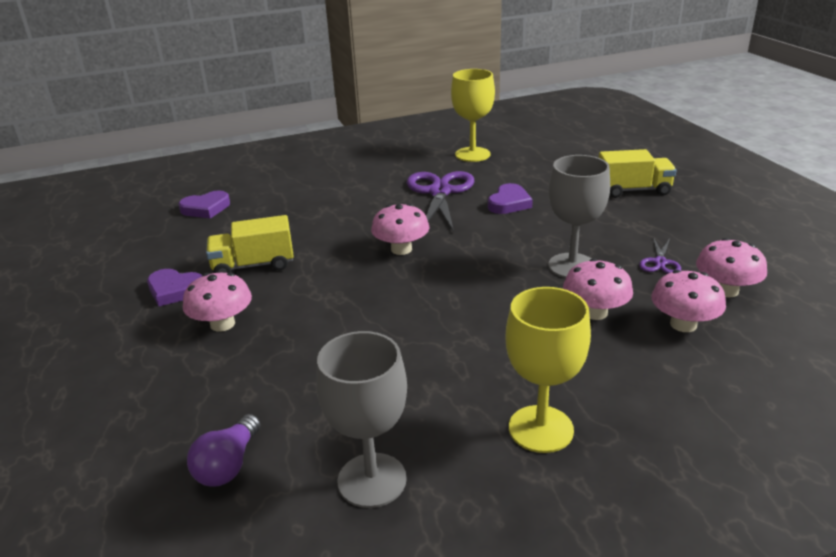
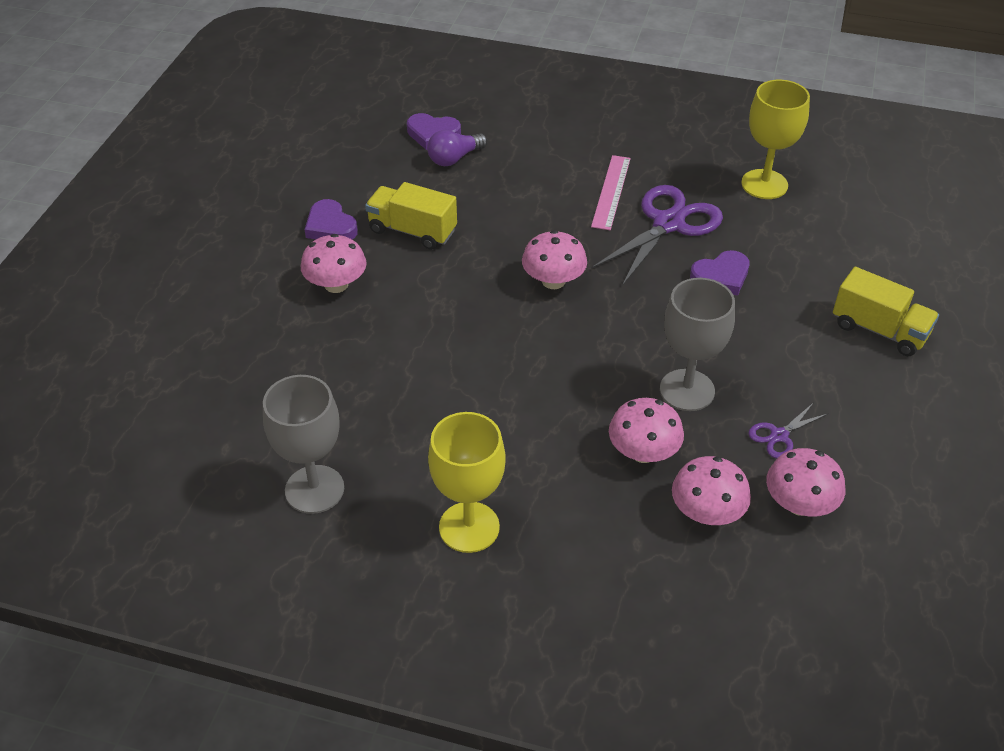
camera: 35 degrees right, 15 degrees up
purple light bulb [187,414,261,487] -> purple light bulb moved to [427,130,487,166]
none -> pink ruler [591,155,631,230]

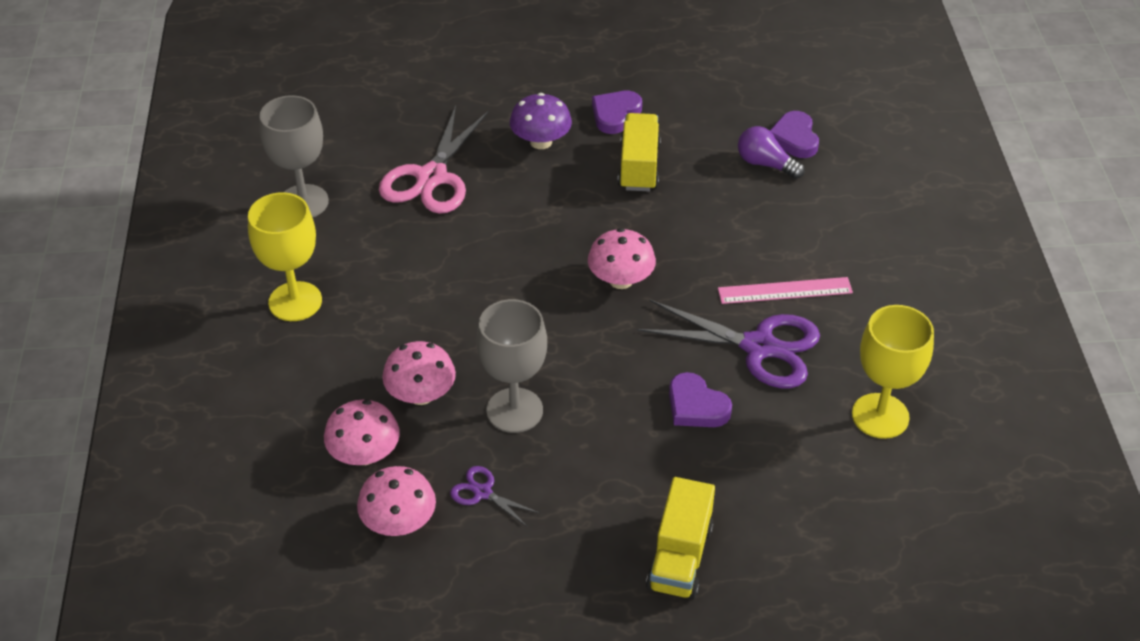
camera: 70 degrees right, 0 degrees up
pink mushroom [301,234,367,293] -> purple mushroom [510,93,572,149]
none -> pink scissors [379,106,489,214]

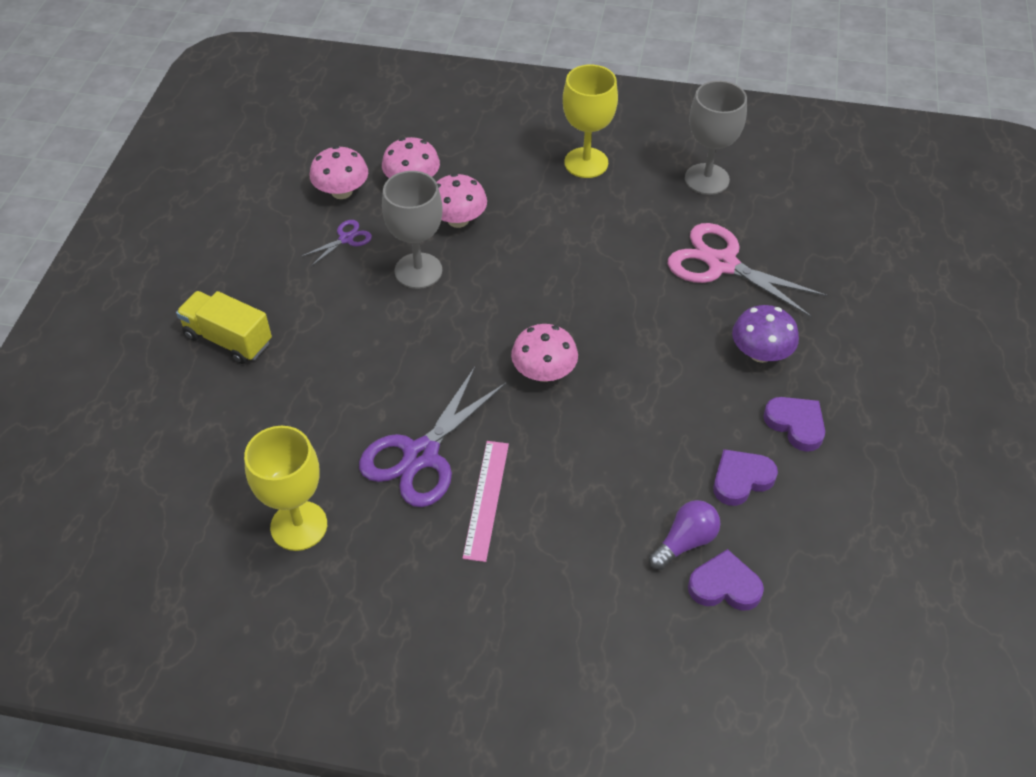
camera: 105 degrees right, 5 degrees up
yellow truck [618,113,661,191] -> none
purple heart [669,372,732,427] -> purple heart moved to [713,449,778,506]

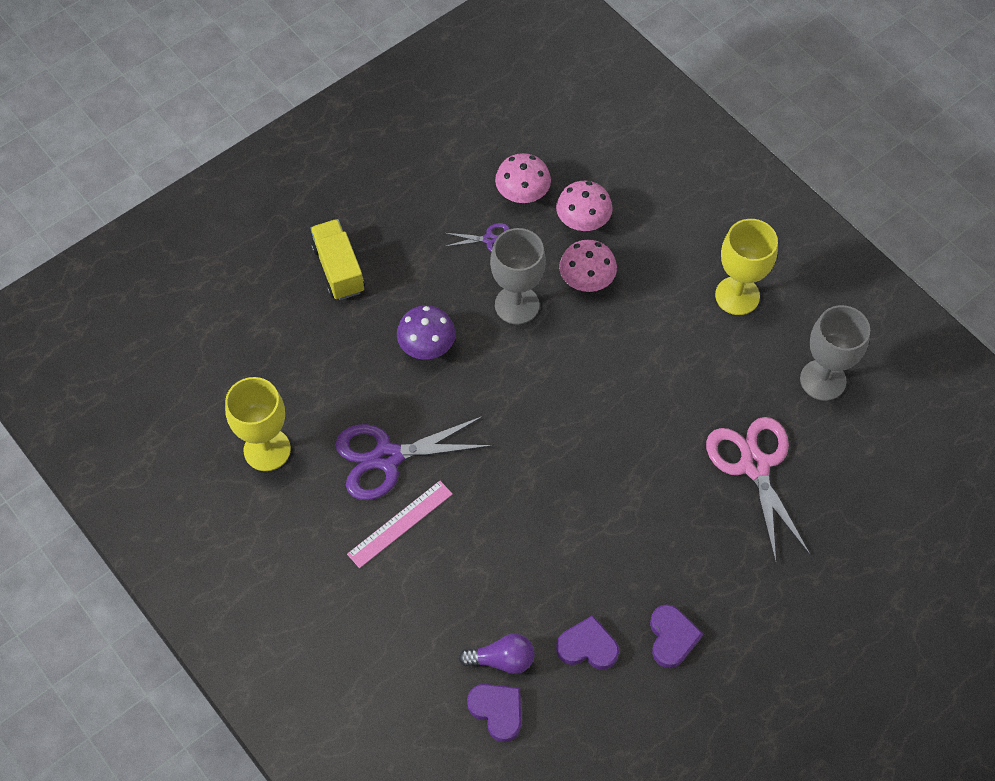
camera: 40 degrees right, 10 degrees up
pink mushroom [511,324,578,382] -> none
purple mushroom [732,305,799,363] -> purple mushroom moved to [397,305,455,359]

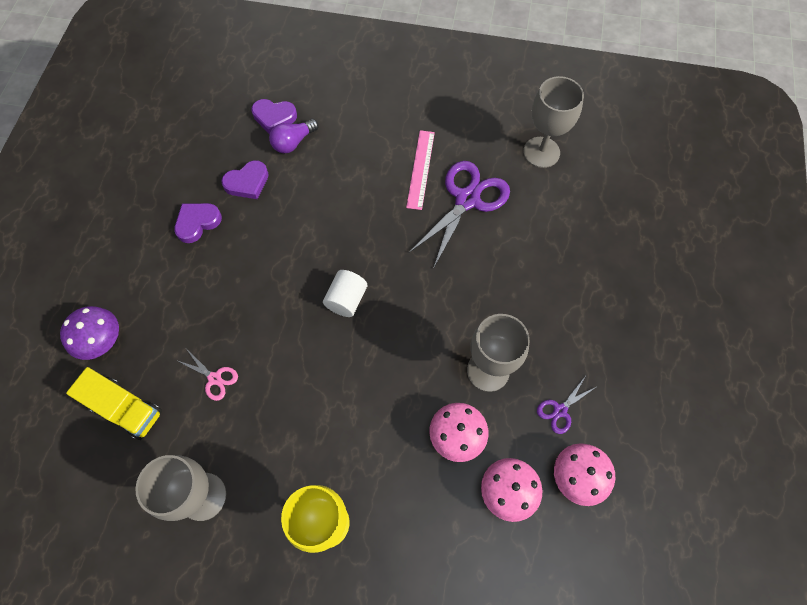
camera: 140 degrees right, 5 degrees up
yellow goblet [225,377,291,471] -> grey goblet [523,76,584,168]
yellow truck [310,219,365,300] -> yellow truck moved to [66,367,162,440]
purple mushroom [397,305,455,359] -> purple mushroom moved to [60,306,119,360]
purple heart [650,604,703,668] -> purple heart turned 90 degrees clockwise [174,203,222,243]
pink scissors [706,417,810,562] -> pink scissors [176,350,238,401], size x0.47
none -> white cylinder [323,270,367,317]

